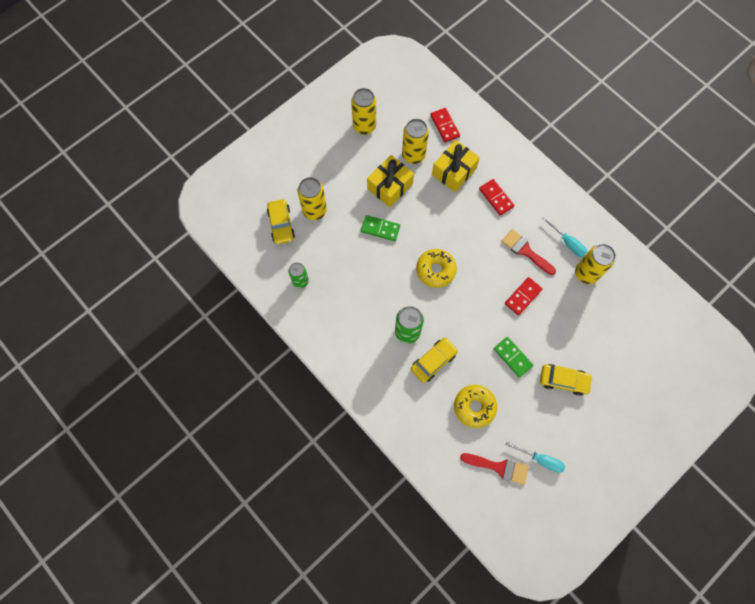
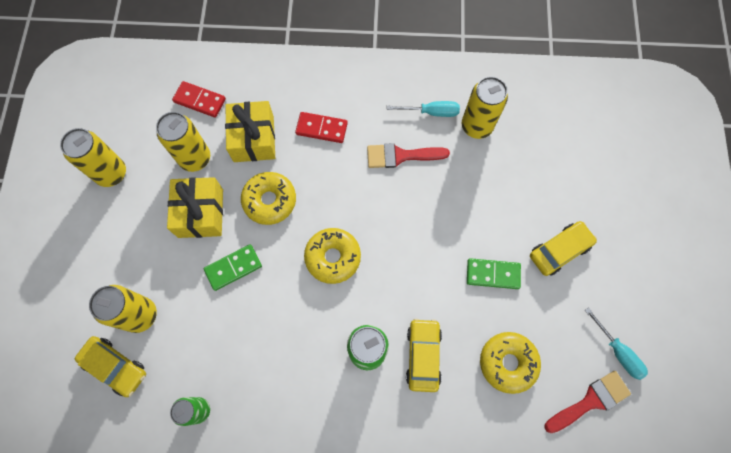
camera: 45 degrees left, 0 degrees up
red domino [505,277,543,315] -> none
turquoise screwdriver [506,442,565,473] -> turquoise screwdriver turned 75 degrees clockwise [585,307,648,380]
none -> yellow donut [241,172,296,225]

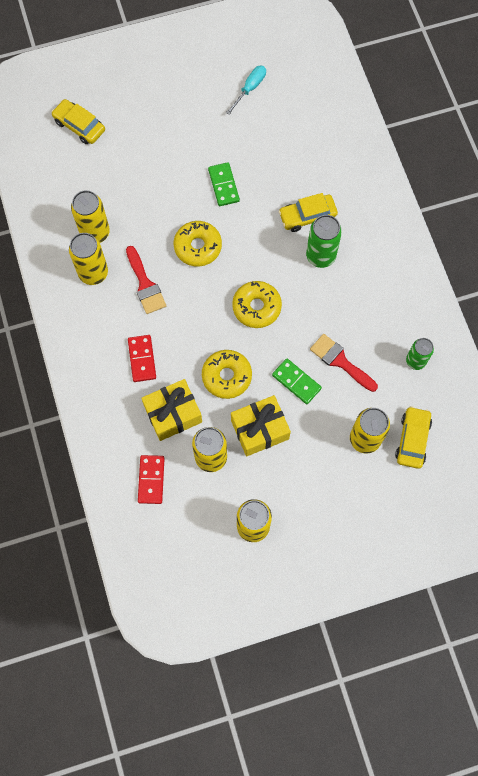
camera: 110 degrees left, 0 degrees up
turquoise screwdriver [387,101,460,117] -> yellow can [69,233,108,285]
yellow donut [480,332,541,394] -> yellow donut moved to [174,221,222,266]
yellow car [530,221,597,276] -> yellow car moved to [51,99,105,144]
red brush [544,371,631,433] -> red brush moved to [310,334,378,392]

